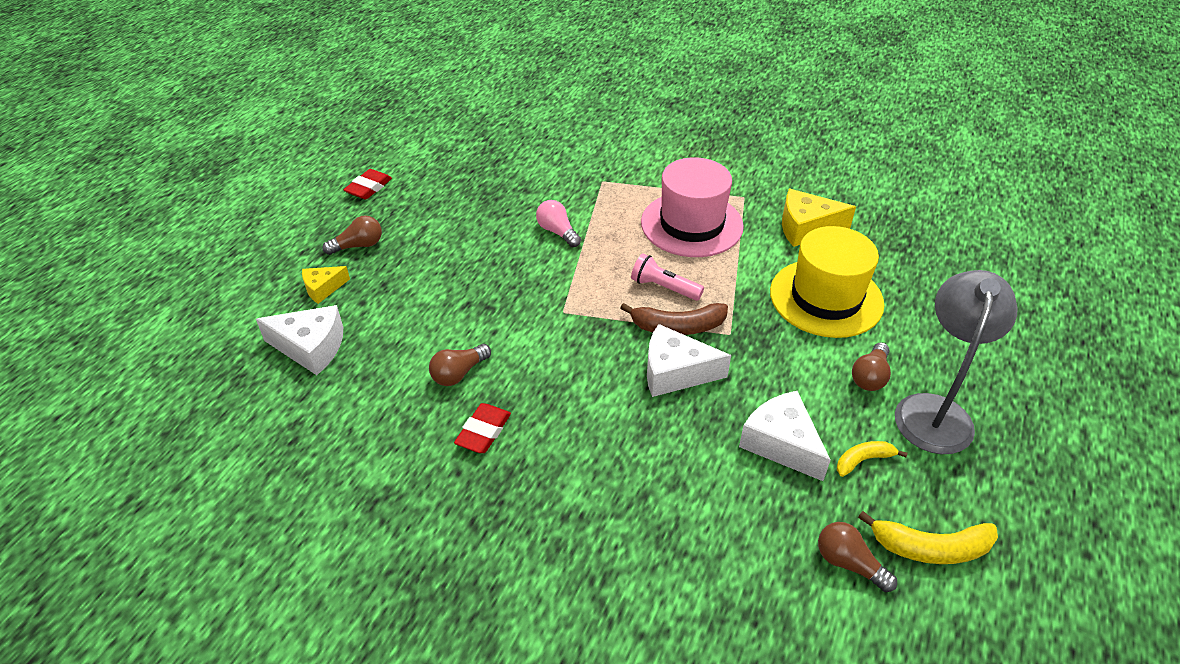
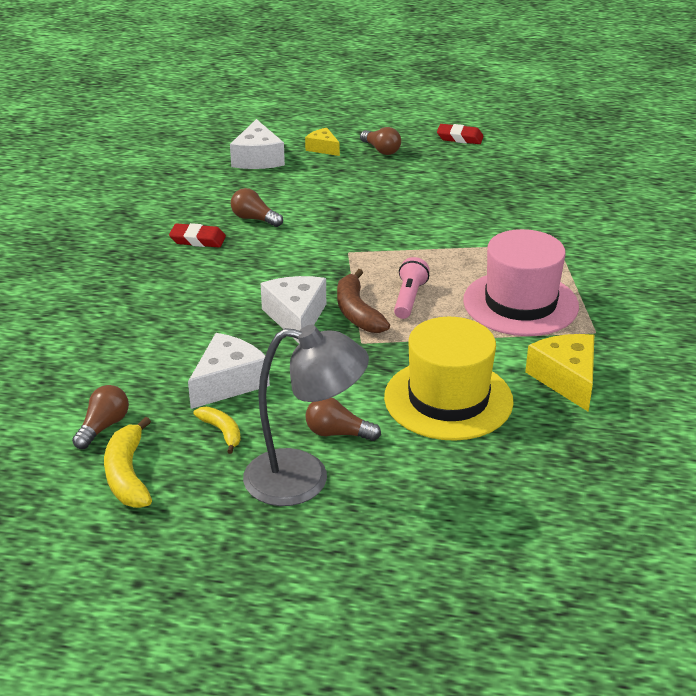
camera: 75 degrees right, 10 degrees down
pink light bulb [536,200,581,247] -> none

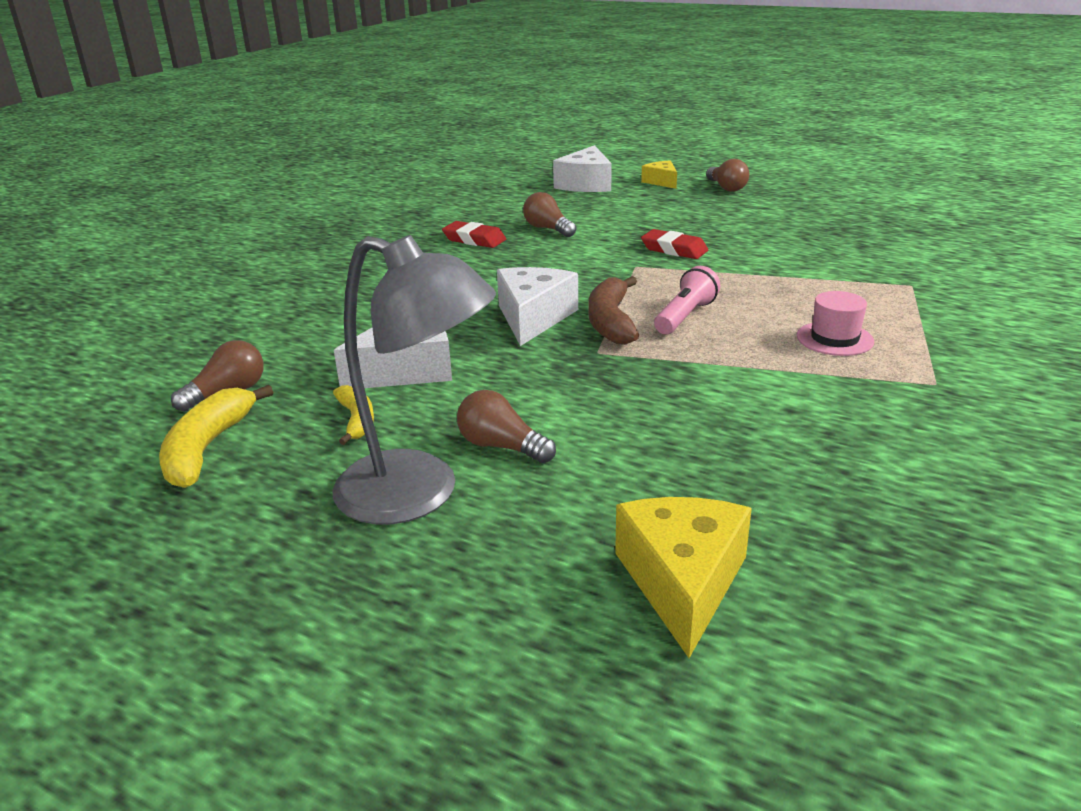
camera: 20 degrees right, 5 degrees down
yellow hat [384,317,514,441] -> none
red eraser [437,124,484,144] -> red eraser moved to [641,229,708,259]
pink hat [463,229,579,336] -> pink hat [797,291,874,356], size x0.47
yellow cheese [525,334,594,412] -> yellow cheese moved to [615,497,752,658]

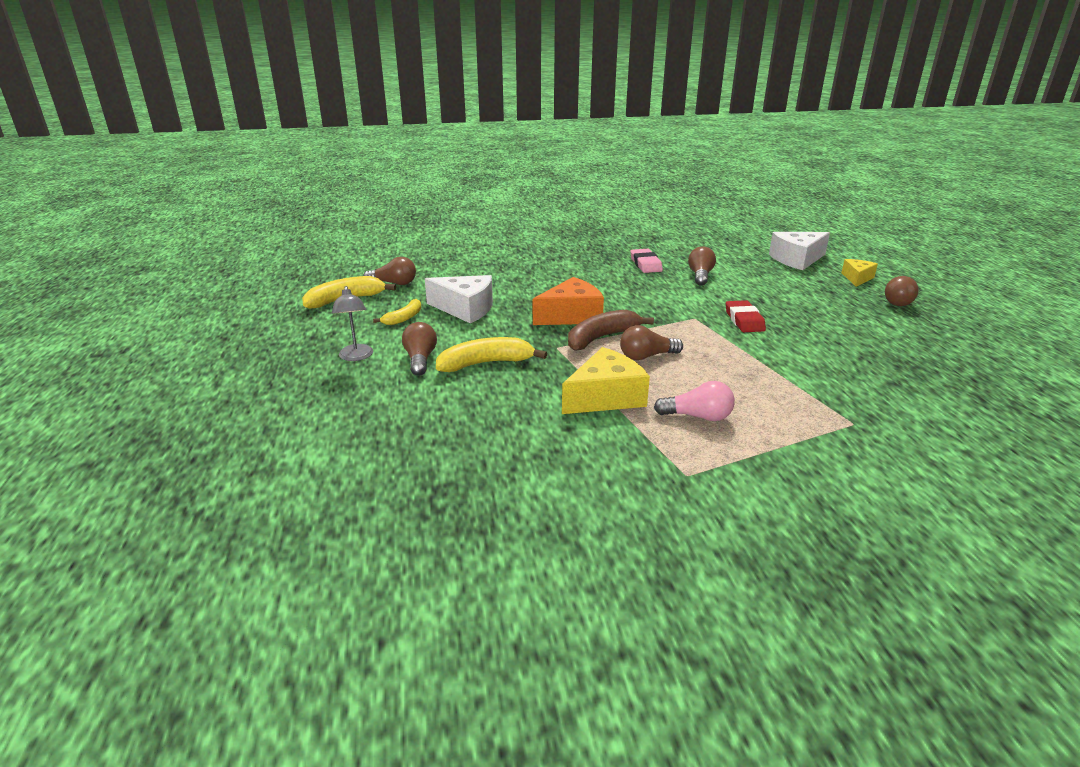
camera: 50 degrees right, 0 degrees up
grey lamp [332,235,496,524] -> grey lamp [332,286,373,361], size x0.49
red eraser [442,221,506,248] -> pink eraser [630,249,663,273]
white cheese [497,267,578,346] -> orange cheese [533,277,604,325]
yellow cheese [615,497,752,658] -> yellow cheese moved to [562,347,650,414]
pink flashlight [654,266,720,334] -> brown light bulb [620,325,683,360]
pink hat [797,291,874,356] -> pink light bulb [654,381,735,421]
none -> yellow banana [436,337,547,372]

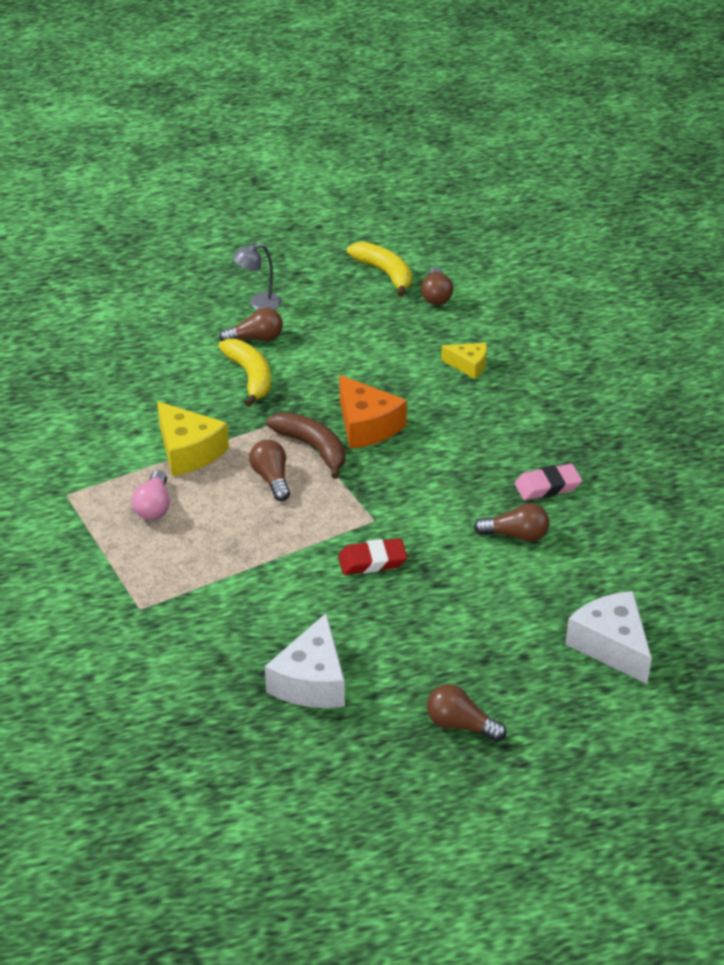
camera: 85 degrees right, 10 degrees up
yellow banana [373,299,421,325] -> none
white cheese [425,275,493,323] -> white cheese moved to [265,613,345,708]
yellow cheese [841,259,878,287] -> yellow cheese moved to [441,343,487,379]

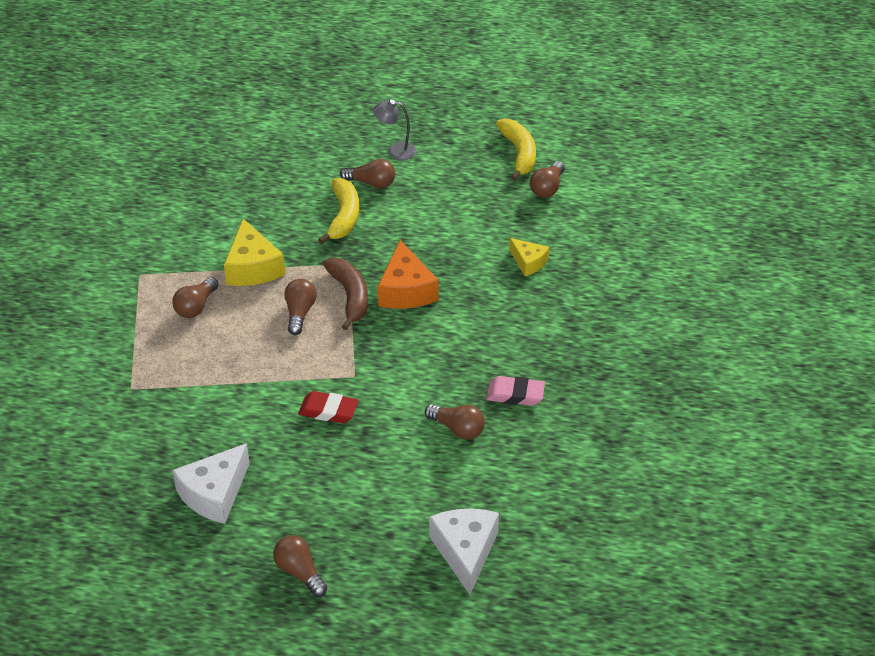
camera: 25 degrees right, 5 degrees up
pink light bulb [132,470,170,520] -> brown light bulb [172,277,218,318]

